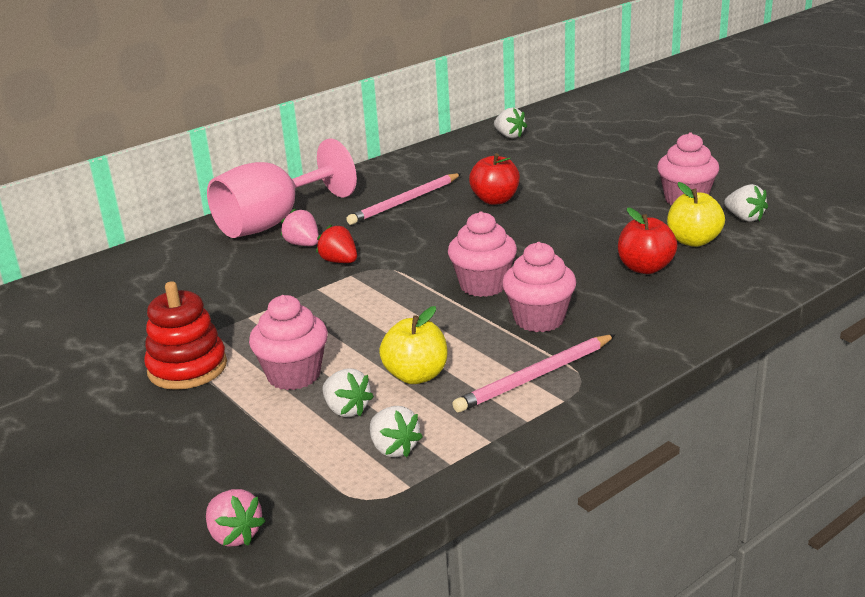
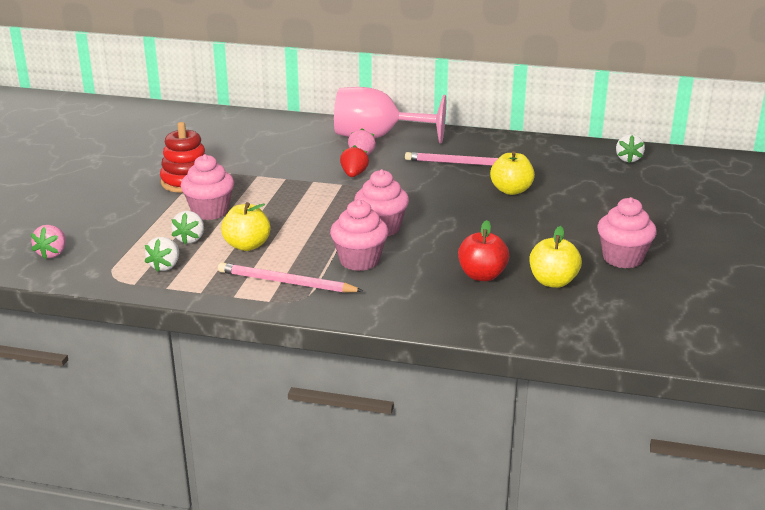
camera: 50 degrees right, 0 degrees up
red apple [469,153,520,205] -> yellow apple [490,151,535,195]
white strawberry [724,184,768,222] -> none

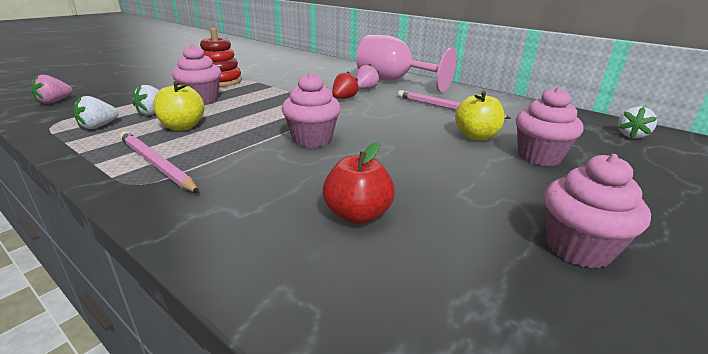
camera: 25 degrees right, 0 degrees up
pink cupcake [330,199,389,271] -> pink cupcake moved to [516,87,584,166]
yellow apple [530,226,582,288] -> none

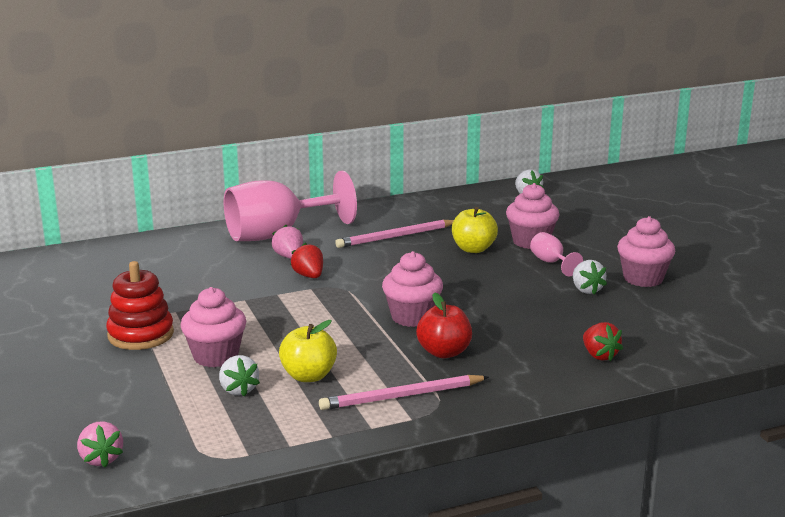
camera: 60 degrees left, 5 degrees down
white strawberry [74,96,119,129] -> white strawberry moved to [573,260,607,294]
red apple [323,142,395,224] -> red apple moved to [416,292,472,358]
none -> pink goblet [530,232,583,276]
none -> red strawberry [583,322,623,361]

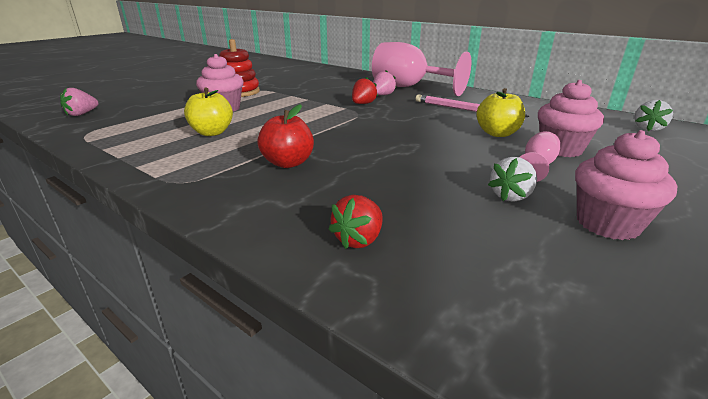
camera: 60 degrees right, 5 degrees up
white strawberry [219,355,260,397] -> none
pink pencil [319,375,489,410] -> none
pink cupcake [382,251,443,327] -> none

